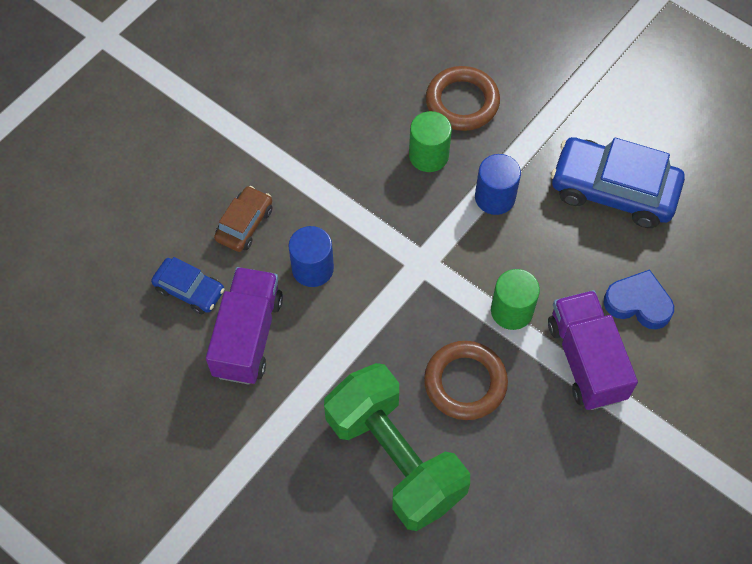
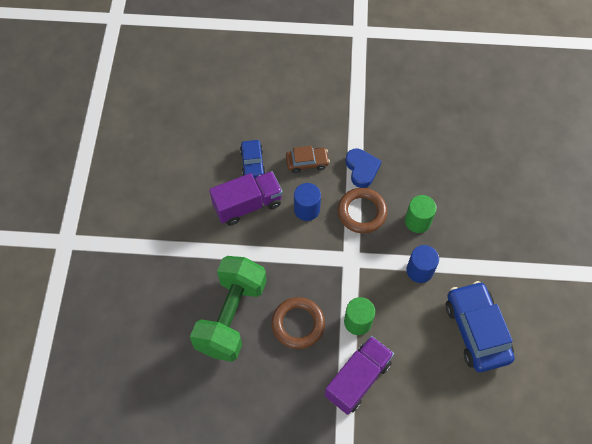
camera: 55 degrees right, 0 degrees up
brown ring [426,66,500,131] -> brown ring moved to [338,188,387,234]
blue heart [603,269,674,329] -> blue heart moved to [346,148,381,188]

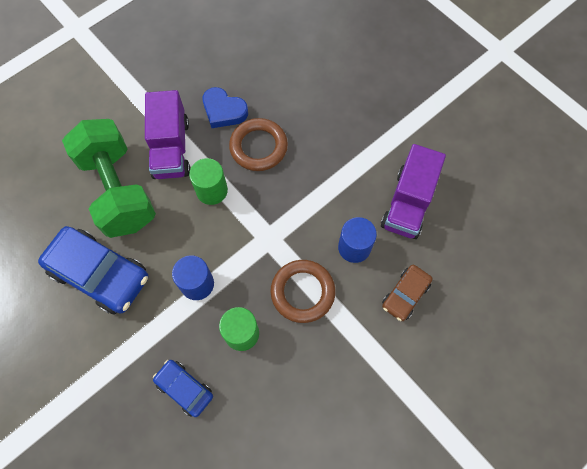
camera: 135 degrees right, 5 degrees up
green dumbbell [190,256,267,362] -> green dumbbell moved to [62,119,156,238]
blue car [240,140,266,178] -> blue car moved to [153,360,213,417]
blue heart [346,148,381,188] -> blue heart moved to [203,87,248,128]

